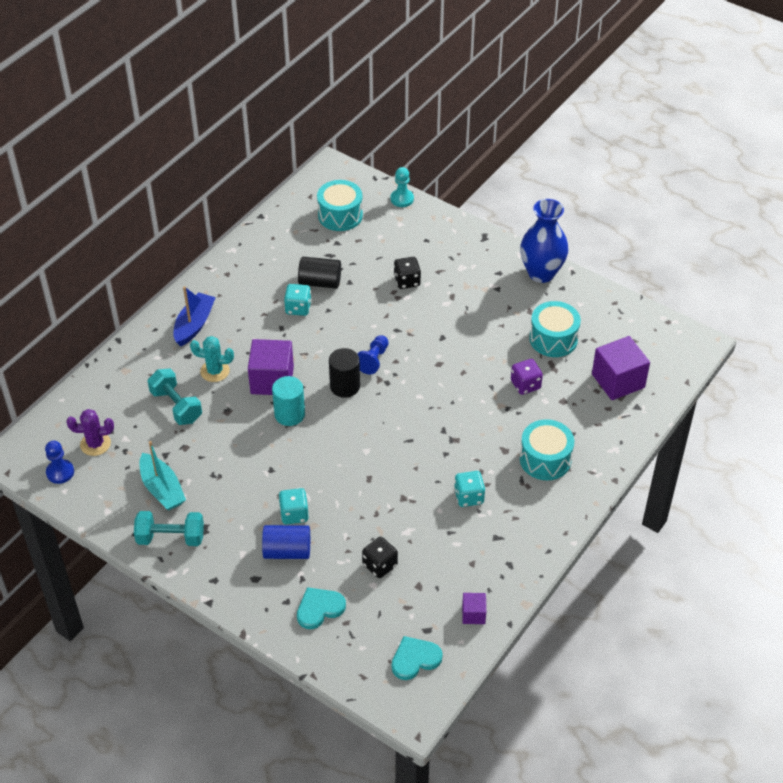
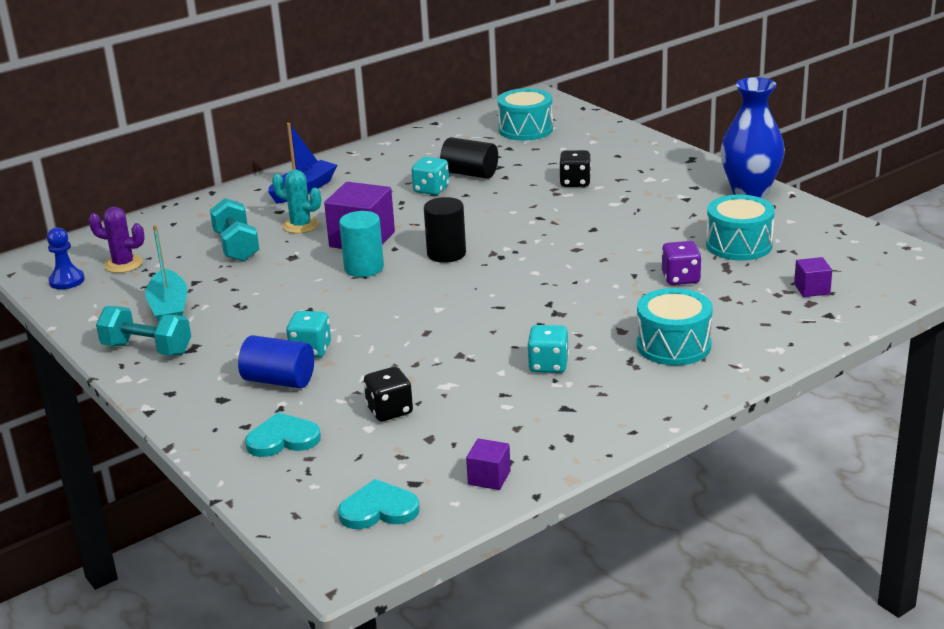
camera: 20 degrees right, 20 degrees down
blue pawn [358,335,389,375] -> none
turquoise pawn [390,167,414,207] -> none
purple cube [592,336,650,400] -> purple cube [794,257,832,297], size x0.51

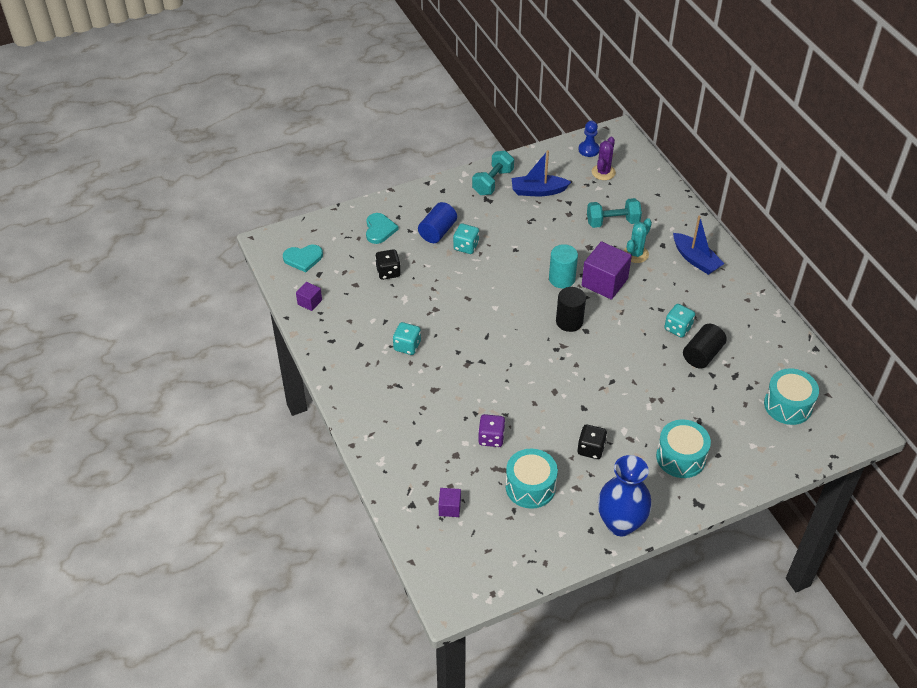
camera: 100 degrees right, 20 degrees up
turquoise boat [145,225,187,321] -> blue boat [512,150,571,196]
turquoise heart [338,479,420,529] -> turquoise heart turned 75 degrees clockwise [283,245,323,272]
black dice [559,150,591,187] -> black dice moved to [577,424,607,459]
turquoise drum [637,288,713,365] -> turquoise drum moved to [656,419,711,478]

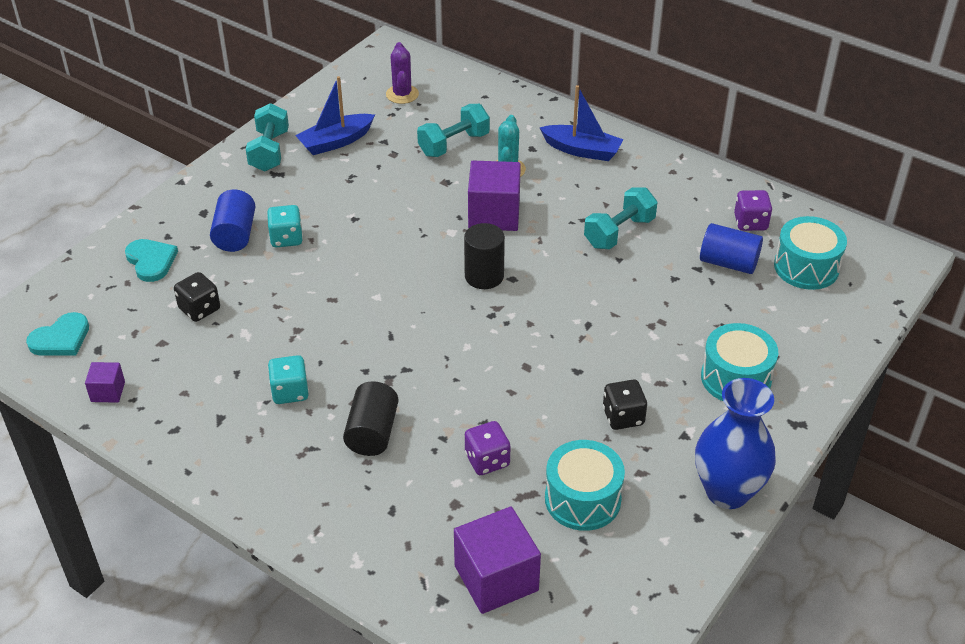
camera: 30 degrees left, 5 degrees down
purple cube [439,488,461,517] -> purple cube [454,507,541,614], size x1.97
turquoise cylinder [549,244,578,288] -> none
blue pawn [578,121,600,157] -> none
turquoise dice [664,304,695,338] -> turquoise dumbbell [584,187,658,249]
black cylinder [683,324,727,368] -> black cylinder moved to [343,381,398,456]
none -> blue cylinder [700,223,763,274]
none -> purple dice [734,190,772,231]

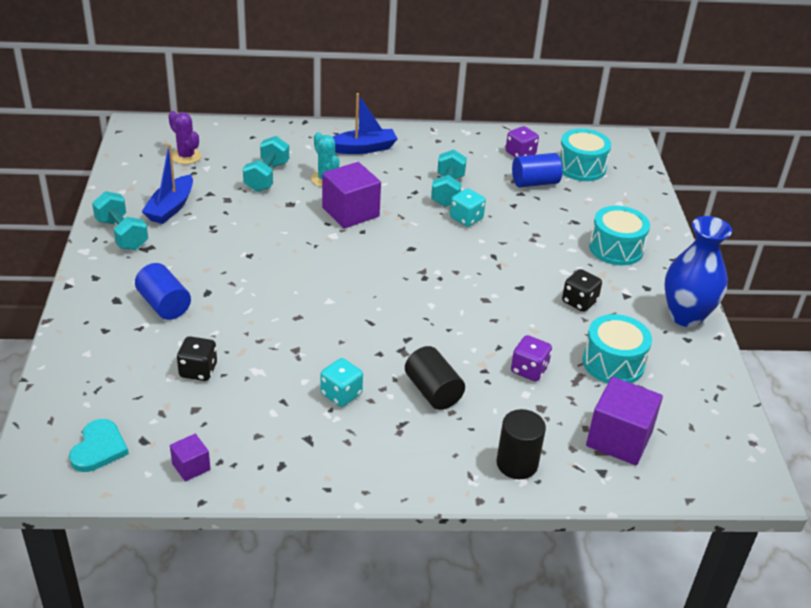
camera: 40 degrees left, 5 degrees down
turquoise heart [125,239,178,282] -> none
turquoise dice [267,205,303,248] -> turquoise dice moved to [450,188,486,227]
black cylinder [464,223,505,289] -> black cylinder moved to [497,409,546,479]

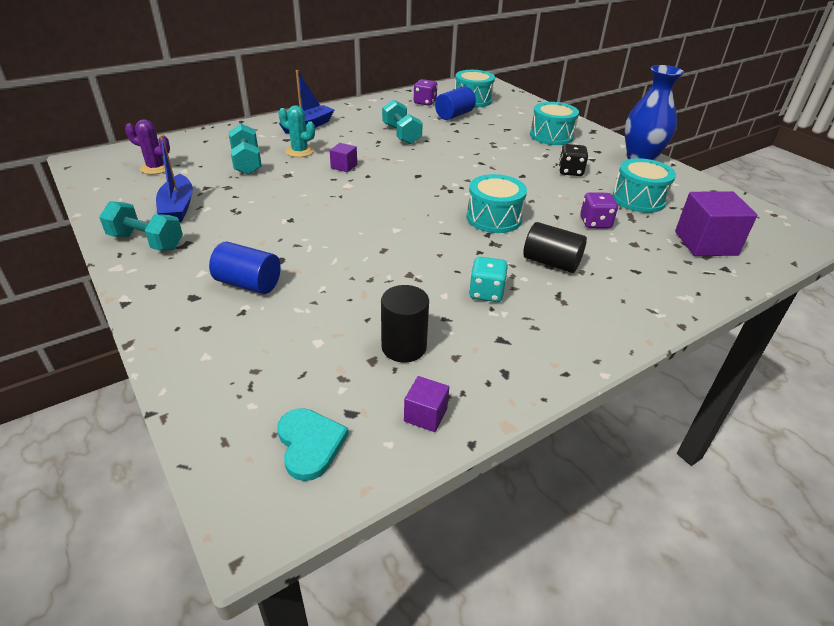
camera: 30 degrees left, 0 degrees up
black dice [177,336,217,381] -> none
purple cube [322,162,381,229] -> purple cube [330,143,357,172], size x0.51
turquoise dice [450,188,486,227] -> none
black cylinder [497,409,546,479] -> black cylinder moved to [381,285,429,363]
none -> turquoise drum [467,174,527,233]

